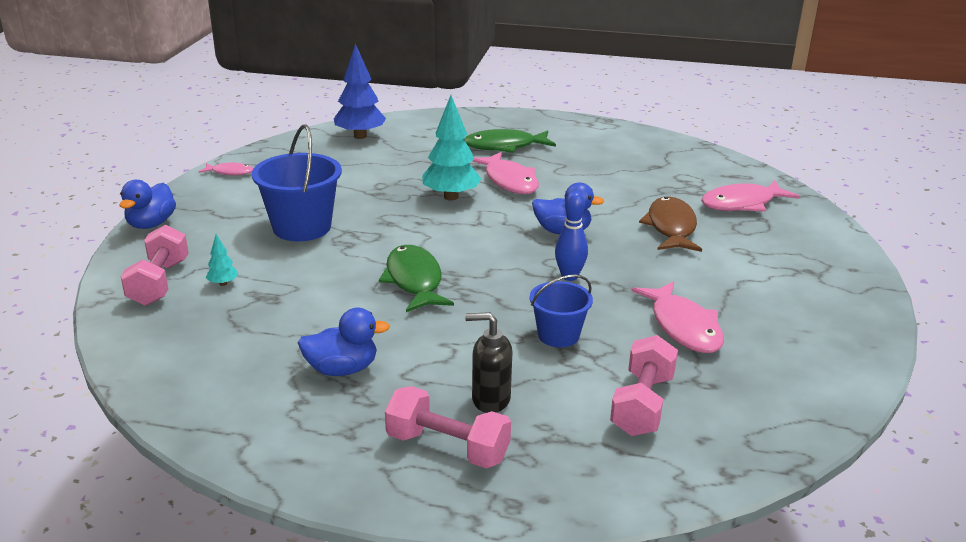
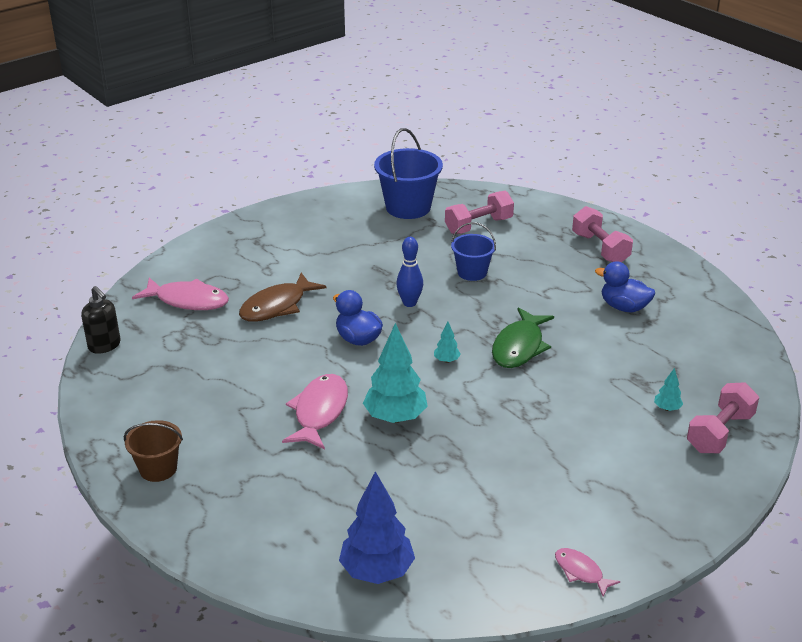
camera: 140 degrees left, 5 degrees up
blue duck [119,180,176,229] -> none
blue bucket [252,124,342,241] -> blue bucket moved to [374,128,443,219]
green fish [464,129,556,153] -> none
black soap dispenser [465,312,512,413] -> black soap dispenser moved to [81,286,121,354]
pink fish [631,281,724,353] -> none
none -> brown bucket [124,420,183,482]
none -> turquoise tree [434,322,461,363]

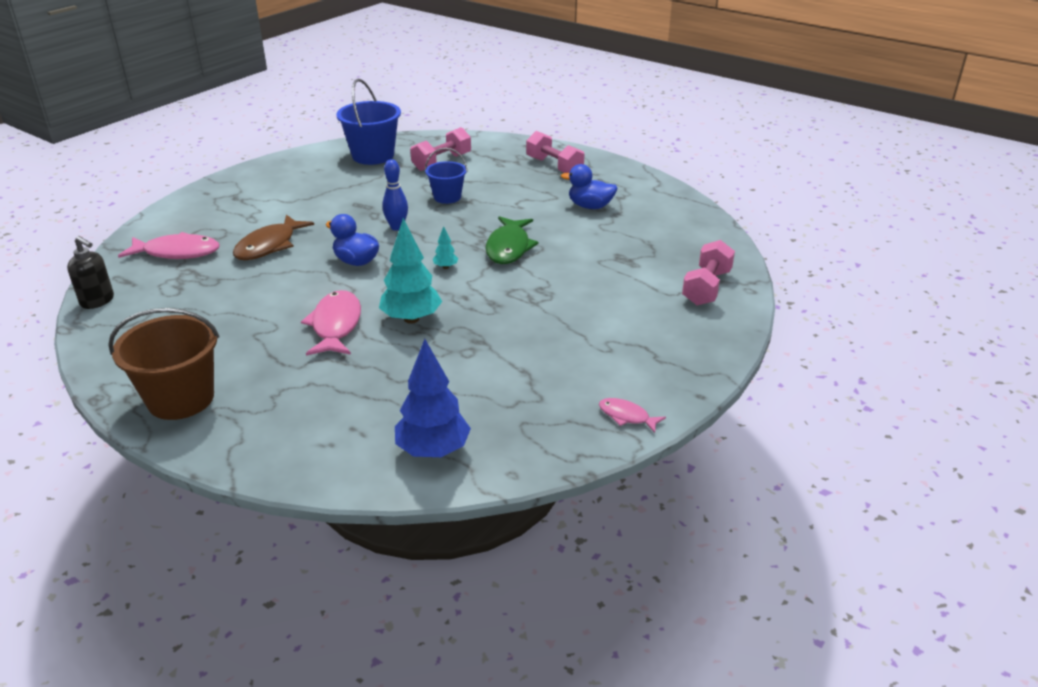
camera: 15 degrees left, 0 degrees up
brown bucket [124,420,183,482] -> brown bucket [109,308,219,420], size x1.66
turquoise tree [654,368,683,411] -> none

